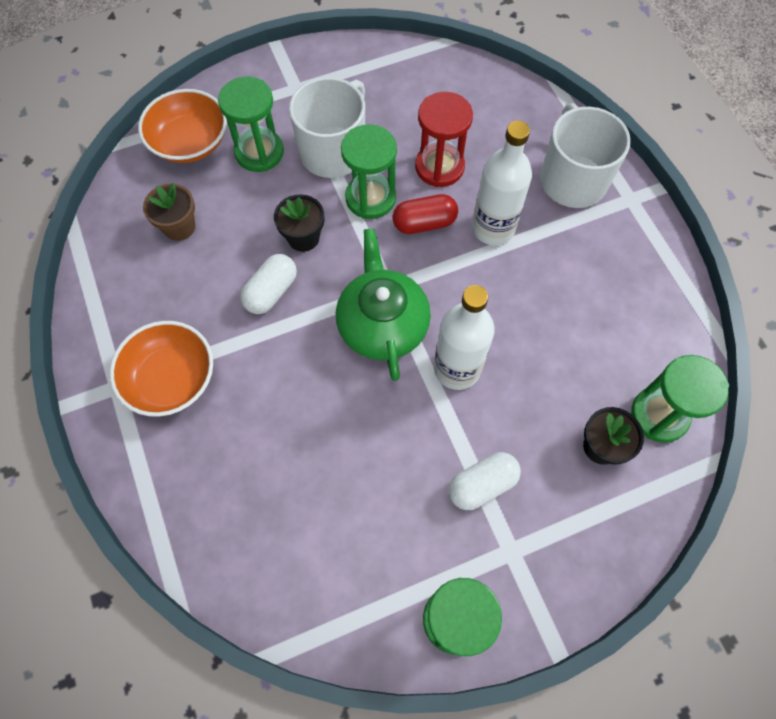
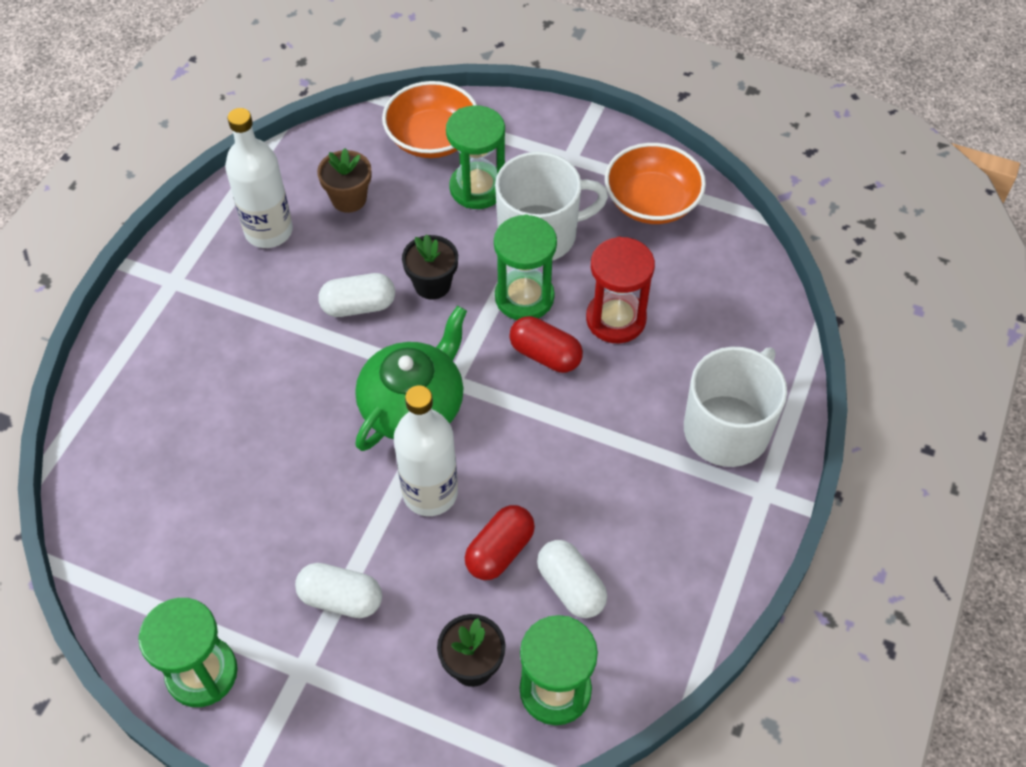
camera: 45 degrees right, 10 degrees down
orange bowl [110,321,213,417] -> orange bowl moved to [605,143,706,224]
white bottle [472,121,532,245] -> white bottle moved to [225,108,293,248]
none -> red capsule [465,505,535,580]
none -> white capsule [537,540,607,618]

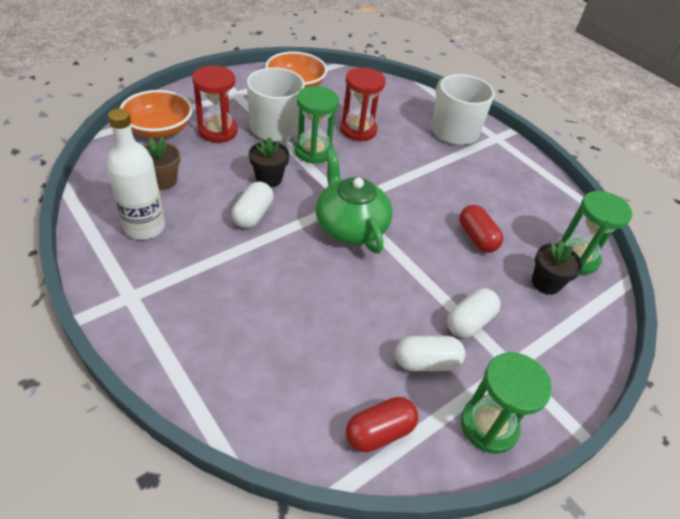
camera: 65 degrees left, 10 degrees down
white bottle [394,385,458,516] -> none
green hourglass [446,105,505,209] -> red hourglass [192,66,238,143]
red capsule [509,316,583,373] -> red capsule moved to [346,397,418,452]
white capsule [537,540,607,618] -> white capsule moved to [395,336,466,371]

